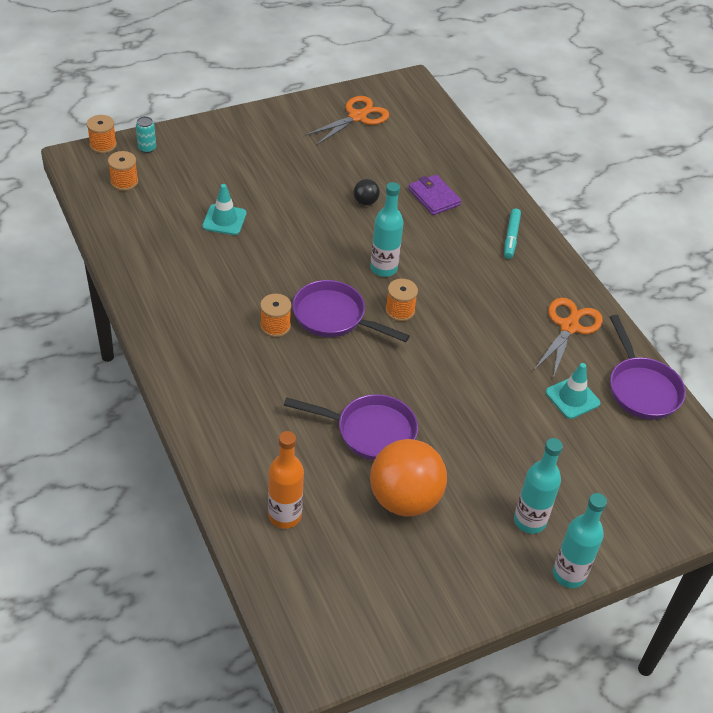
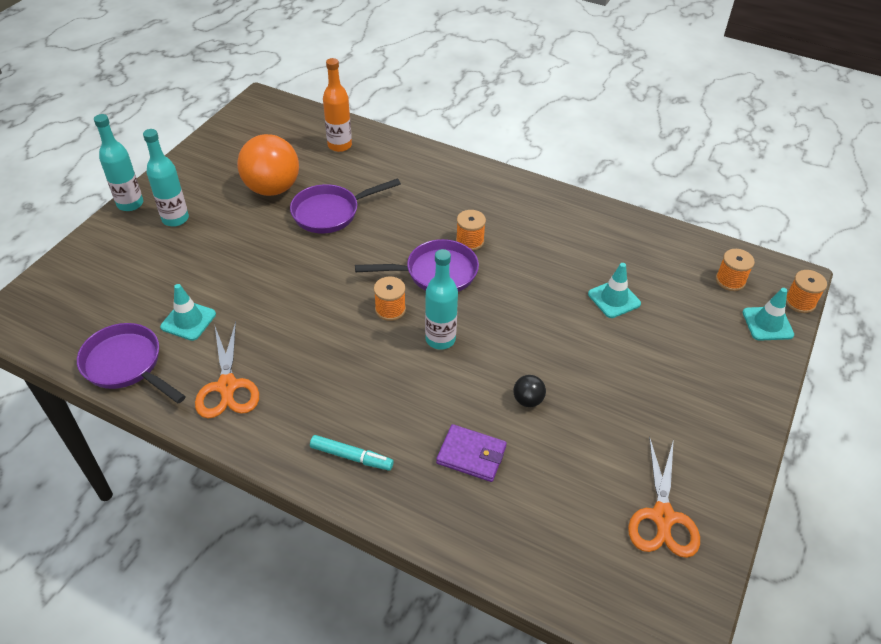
camera: 145 degrees right, 0 degrees up
turquoise can [136,116,156,153] -> turquoise traffic cone [743,288,794,341]
turquoise marker [504,209,521,259] -> turquoise marker turned 135 degrees clockwise [310,435,394,471]

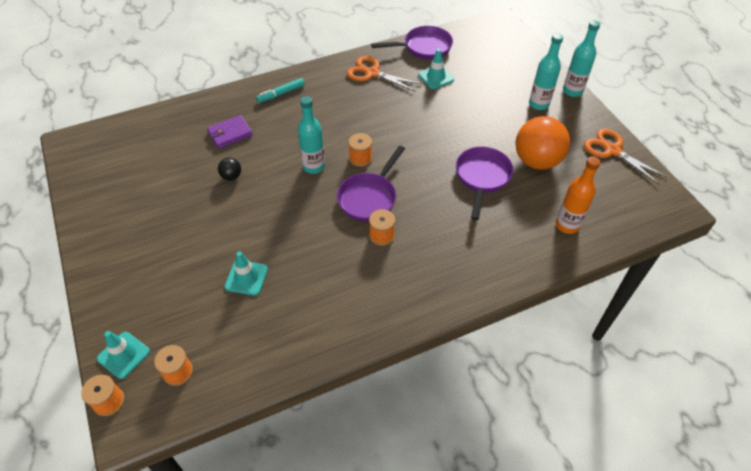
camera: 130 degrees right, 5 degrees up
orange scissors [628,436,700,558] -> orange scissors moved to [584,128,668,185]

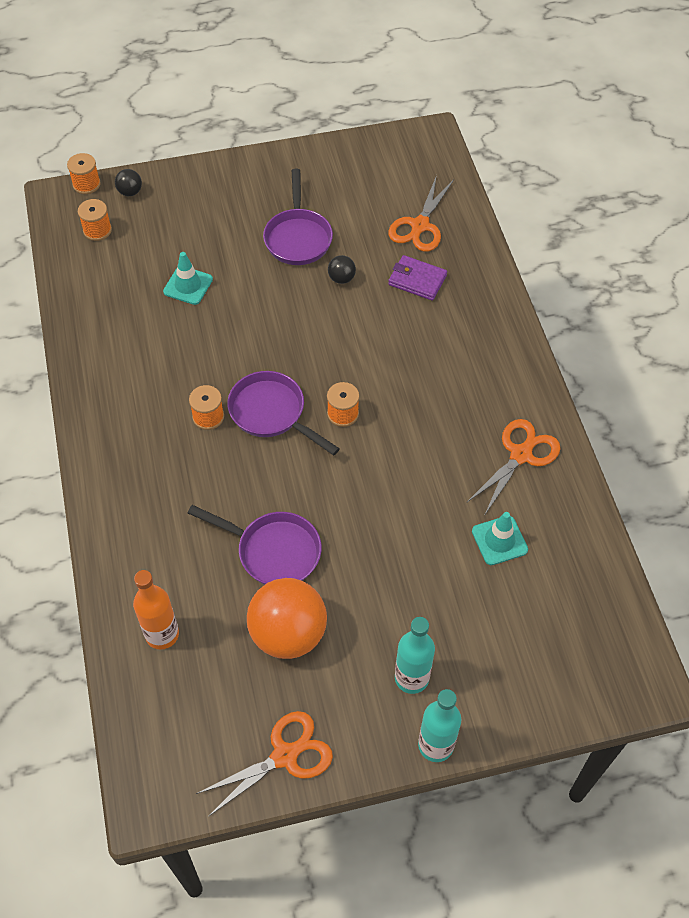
camera: 100 degrees right, 5 degrees up
turquoise traffic cone [97,331,150,379] -> black ball [115,169,142,196]
purple wallet [207,115,253,149] -> purple wallet turned 45 degrees counterclockwise [388,255,447,301]
turquoise marker [256,78,305,103] -> none
turquoise bottle [298,96,325,174] -> none
purple pan [371,26,453,59] -> purple pan moved to [263,169,333,265]
none -> orange scissors [388,175,454,252]

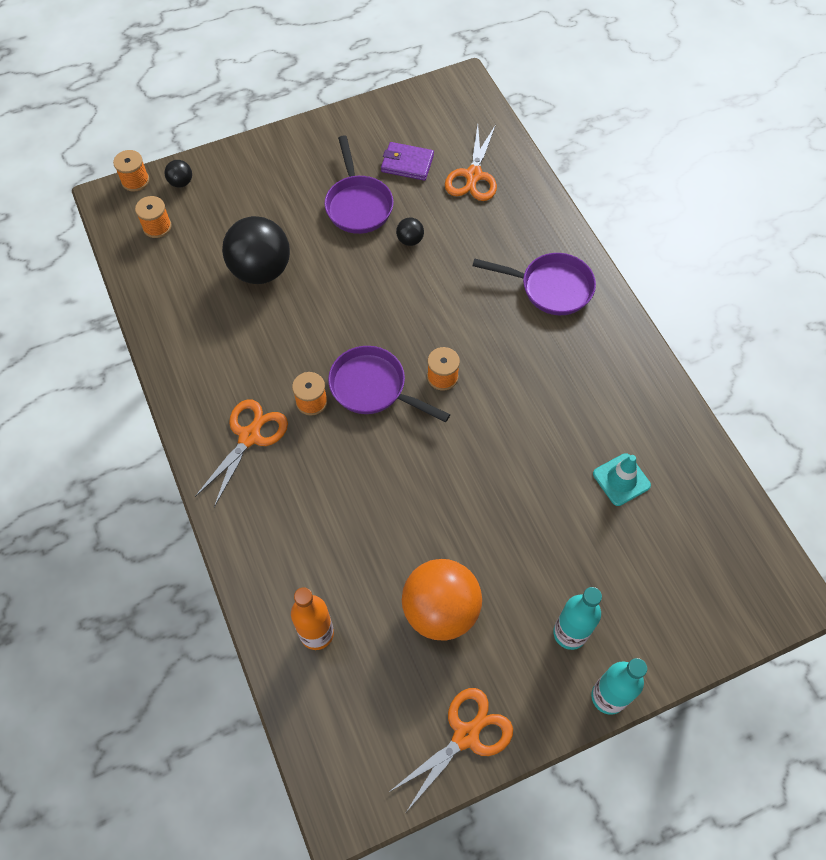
camera: 10 degrees left, 5 degrees up
turquoise traffic cone [163,252,213,305] -> black ball [222,216,290,284]
purple pan [188,505,322,585] -> purple pan moved to [472,253,596,315]
purple wallet [388,255,447,301] -> purple wallet moved to [381,142,434,181]
orange scissors [466,419,561,516] -> orange scissors moved to [195,399,288,507]

